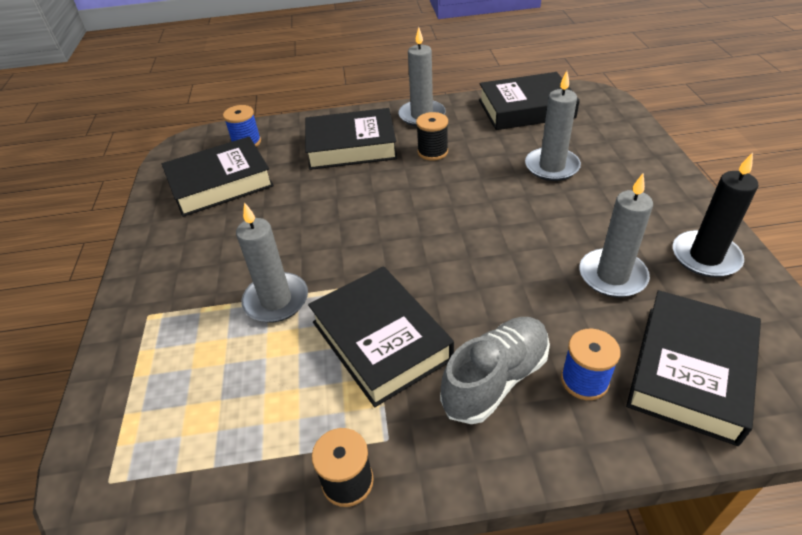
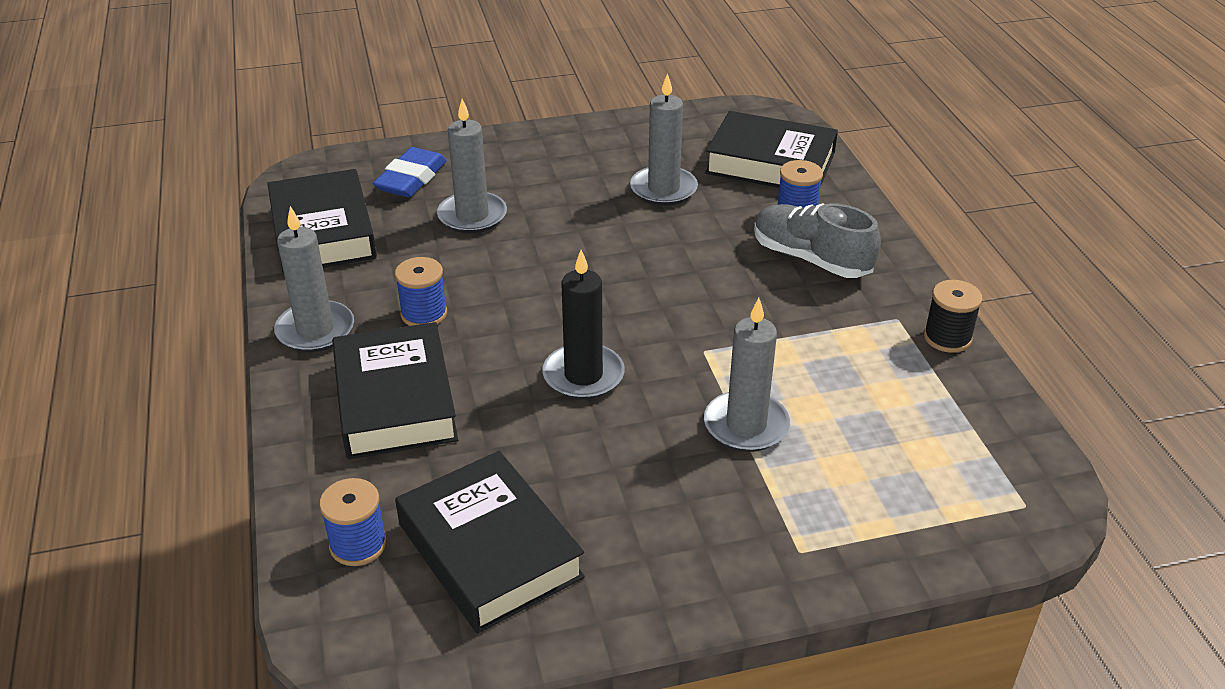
camera: 100 degrees left, 5 degrees down
black book [308,266,454,407] -> none
black spool [416,112,448,161] -> blue spool [395,257,447,326]
black candle [673,152,758,277] -> black candle moved to [542,250,625,399]
none -> blue eraser [373,147,447,197]

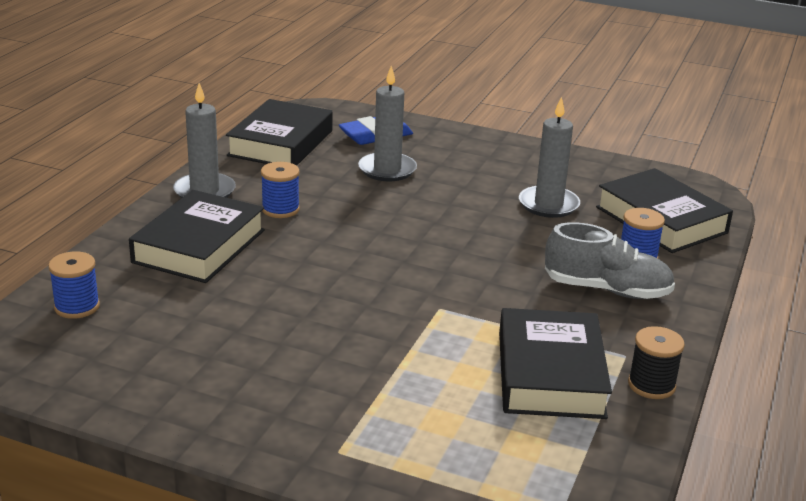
camera: 35 degrees right, 10 degrees down
black book [395,451,585,634] -> black book moved to [499,308,612,419]
black candle [542,250,625,399] -> none
grey candle [704,298,790,452] -> none
grey shoe [754,203,881,278] -> grey shoe turned 120 degrees clockwise [545,222,675,299]

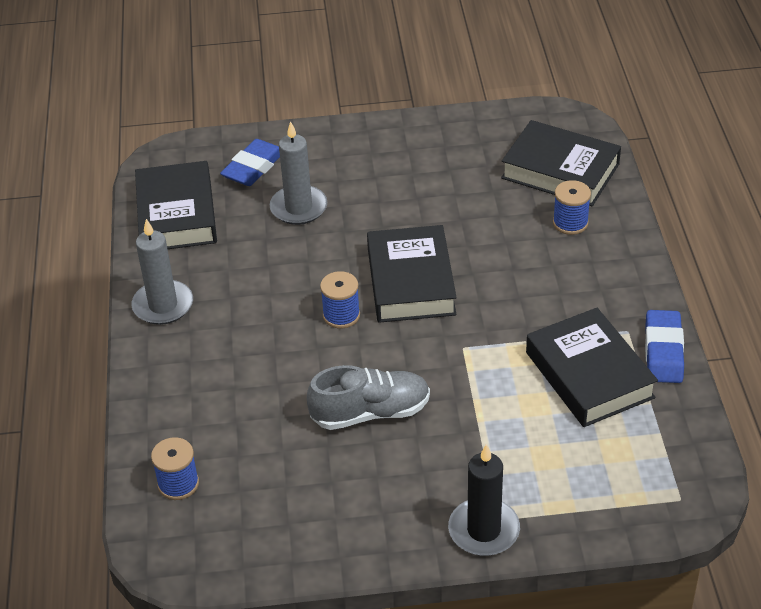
camera: 25 degrees left, 15 degrees up
black book [129,190,265,283] -> black book moved to [367,225,457,323]
blue spool [261,162,300,218] -> blue spool moved to [320,271,360,328]
grey candle [519,97,580,218] -> none
grey shoe [545,222,675,299] -> grey shoe moved to [307,365,430,430]
black spool [628,326,685,399] -> blue eraser [645,310,684,383]
none -> black candle [448,444,520,556]

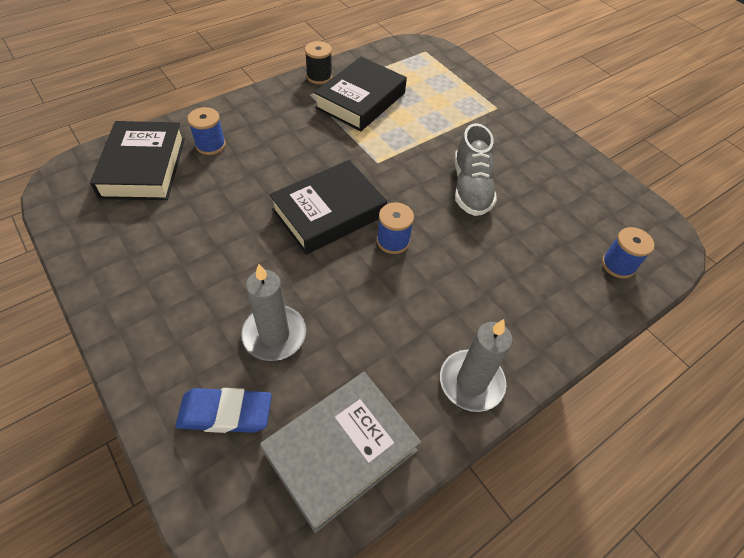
camera: 125 degrees left, 10 degrees up
black book [135,161,217,249] -> grey book [260,372,421,533]
grey shoe [307,365,430,430] -> grey shoe turned 135 degrees counterclockwise [454,123,497,216]
black candle [448,444,520,556] -> none
blue eraser [645,310,684,383] -> black spool [305,41,332,84]

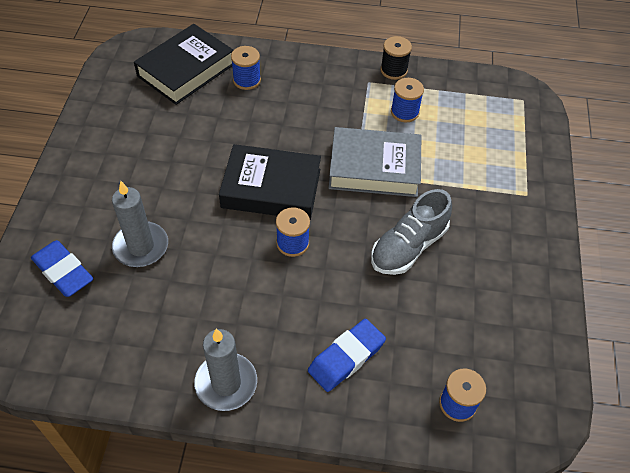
camera: 45 degrees right, 0 degrees up
grey book [260,372,421,533] -> grey book moved to [329,127,422,197]
black book [314,57,407,131] -> blue spool [391,78,424,122]
none -> blue eraser [308,319,386,392]

